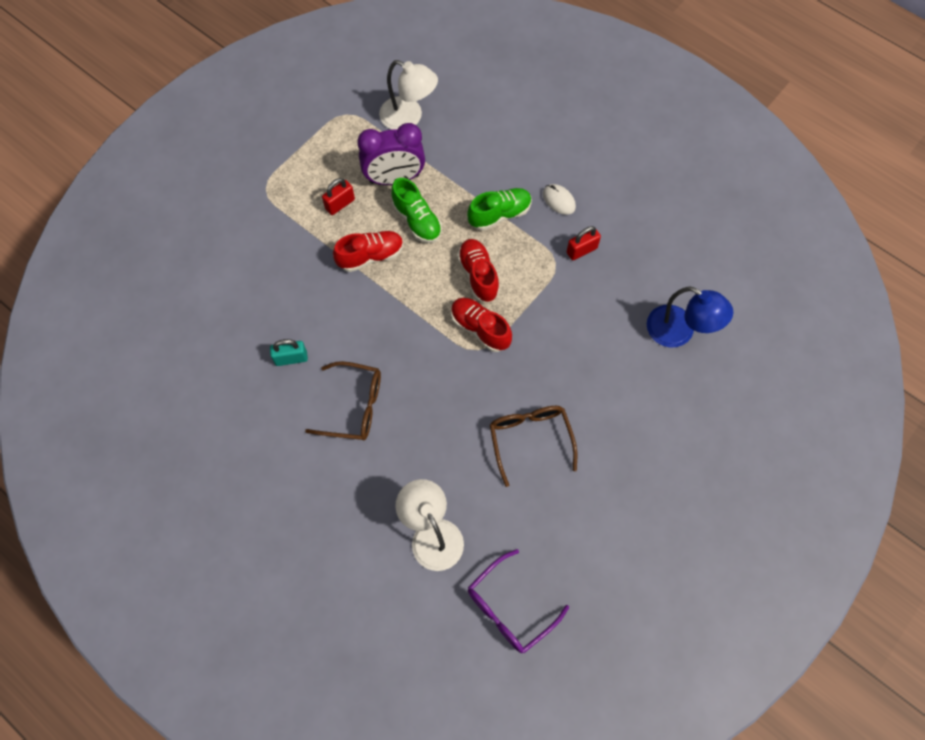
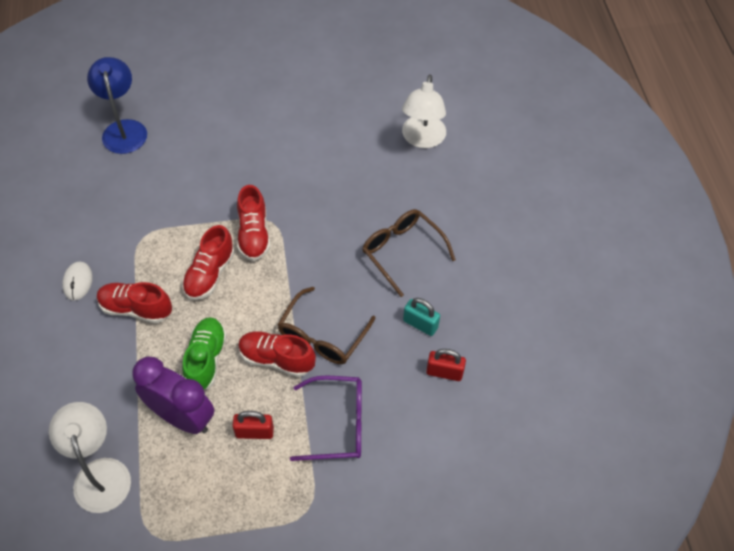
camera: 140 degrees left, 10 degrees down
green shoe [467,188,532,231] -> red shoe [97,282,172,323]
purple glasses [468,549,569,653] -> purple glasses moved to [290,376,362,461]
brown glasses [490,406,577,487] -> brown glasses moved to [277,287,376,364]
red padlock [567,226,601,260] -> red padlock moved to [426,349,466,381]

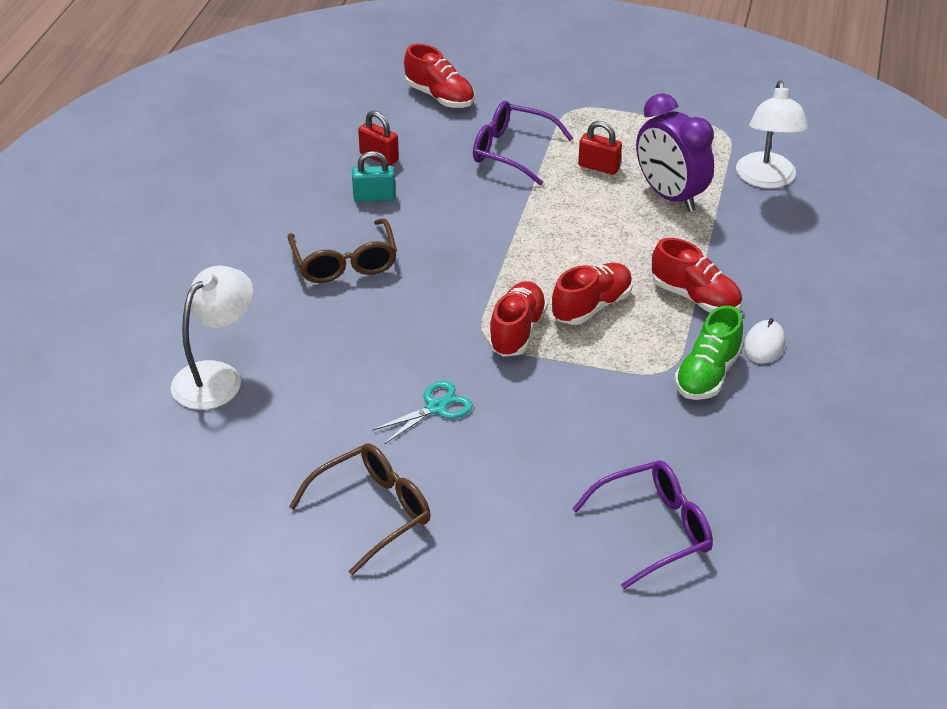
camera: 155 degrees left, 15 degrees down
blue lamp [87,57,147,154] -> purple glasses [572,461,713,589]
green shoe [182,317,227,390] -> green shoe moved to [675,305,743,400]
red shoe [238,331,316,377] -> red shoe moved to [404,44,475,108]
brown glasses [277,287,376,364] -> brown glasses moved to [289,443,431,575]
turquoise padlock [403,298,440,336] -> turquoise padlock turned 60 degrees counterclockwise [352,151,395,202]
none -> turquoise scissors [372,381,473,444]

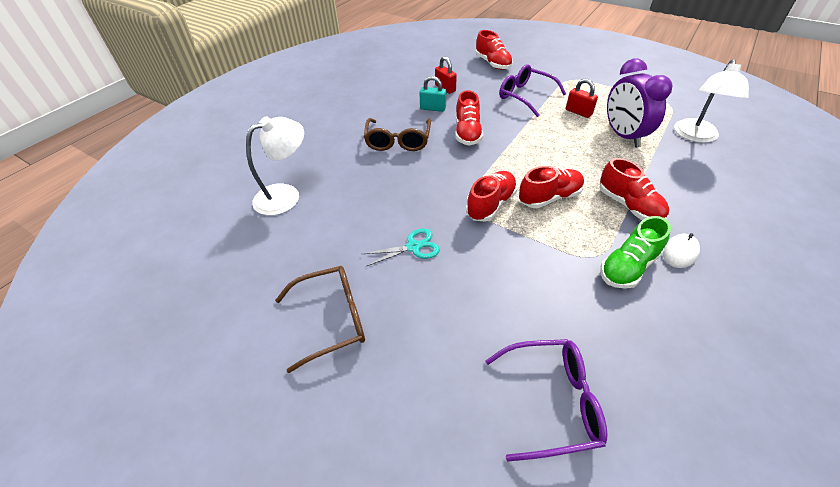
camera: 20 degrees right, 5 degrees up
none -> red shoe [455,90,483,146]

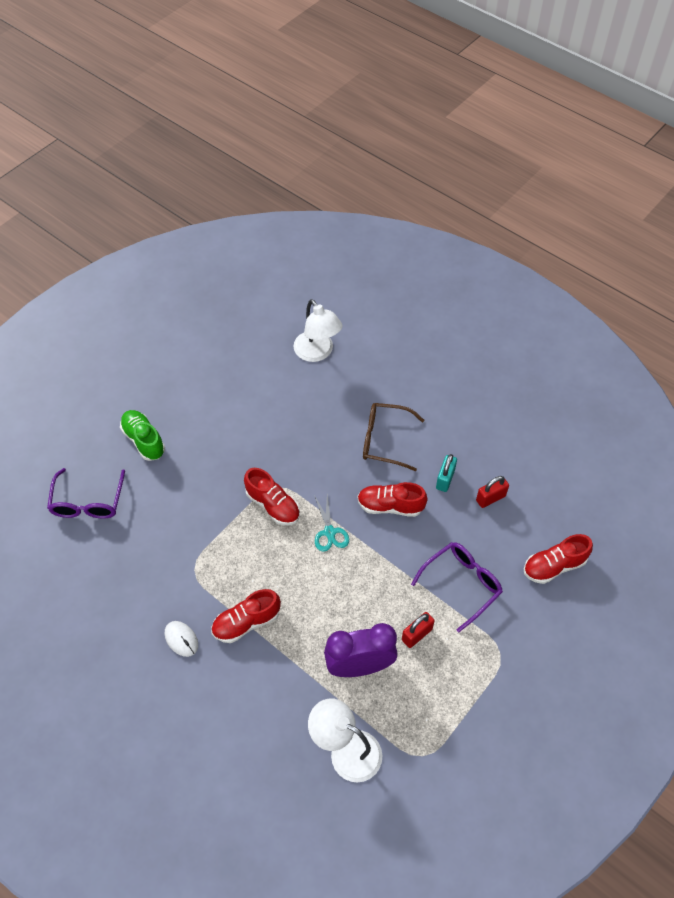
camera: 95 degrees right, 10 degrees up
brown glasses [275,266,365,373] -> none
turquoise scissors [363,228,440,266] -> turquoise scissors moved to [314,494,349,552]
red shoe [519,166,584,208] -> none
green shoe [600,216,671,289] -> green shoe moved to [120,410,165,461]

